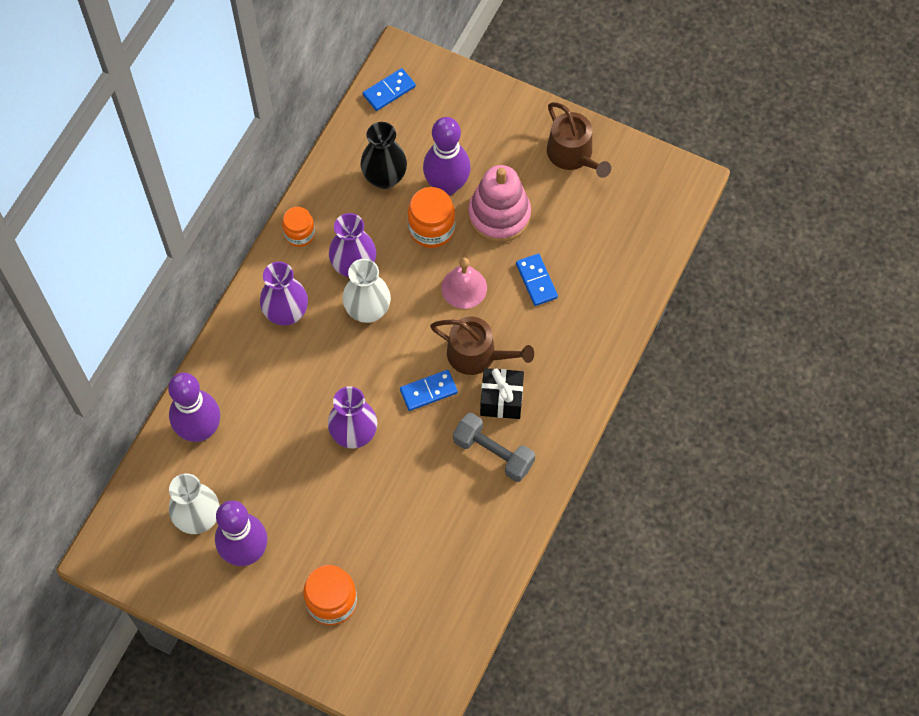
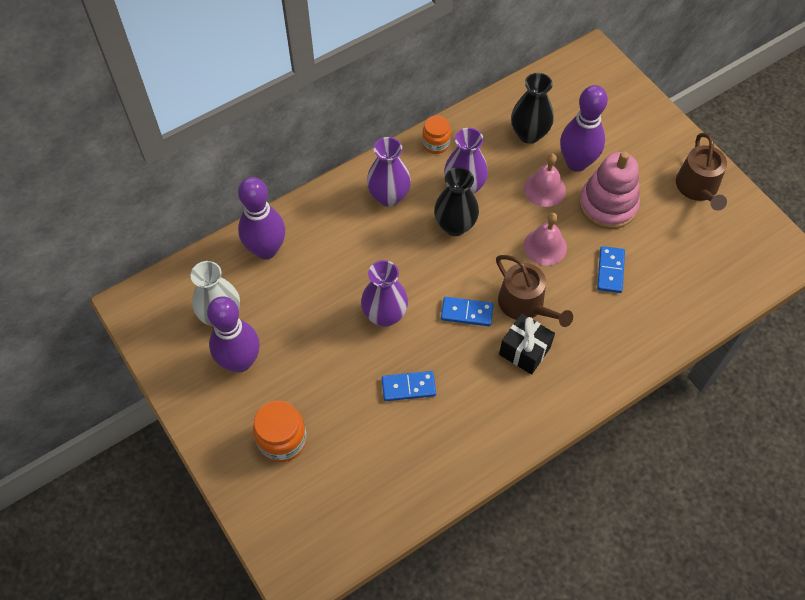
camera: 30 degrees right, 5 degrees down
white vase [343,259,391,323] -> black vase [434,167,479,236]
blue domino [363,68,416,111] -> blue domino moved to [382,371,436,401]
orange jar [408,187,455,248] -> pink bell [524,154,566,207]
grey dumbbell [453,413,535,482] -> none

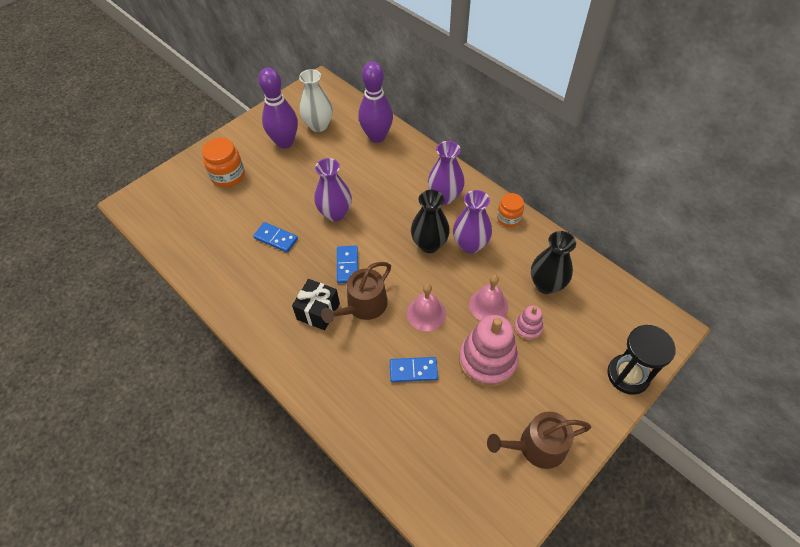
camera: 80 degrees right, 5 degrees down
blue domino [382,371,436,401] -> blue domino turned 45 degrees counterclockwise [253,222,298,253]
purple bowling pin [560,85,608,172] -> pink stacking toy [514,305,543,341]
none -> black hourglass [607,325,676,395]

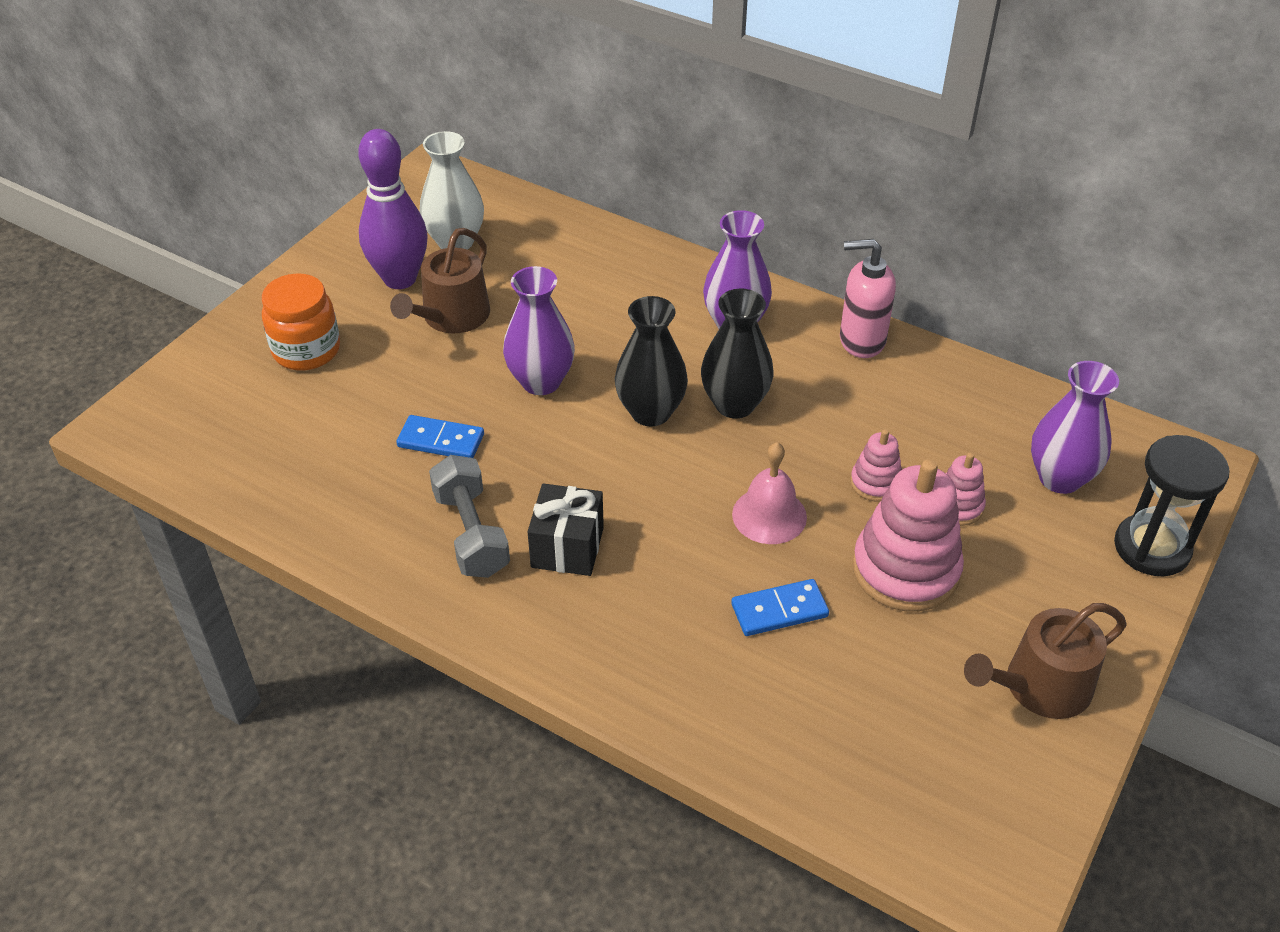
camera: 15 degrees left, 10 degrees down
brown watering can [321,262,391,323] -> brown watering can moved to [390,228,490,333]
blue domino [337,246,358,283] -> none
purple bowling pin [358,61,393,143] -> none
purple vase [453,190,492,254] -> purple vase moved to [1031,361,1119,494]
pink bell [469,275,508,321] -> pink stacking toy [850,429,902,502]
orange jar [497,193,524,227] -> pink soap dispenser [840,239,896,358]
black vase [531,231,576,294] -> black vase moved to [615,296,688,426]
none -> grey dumbbell [429,455,510,578]

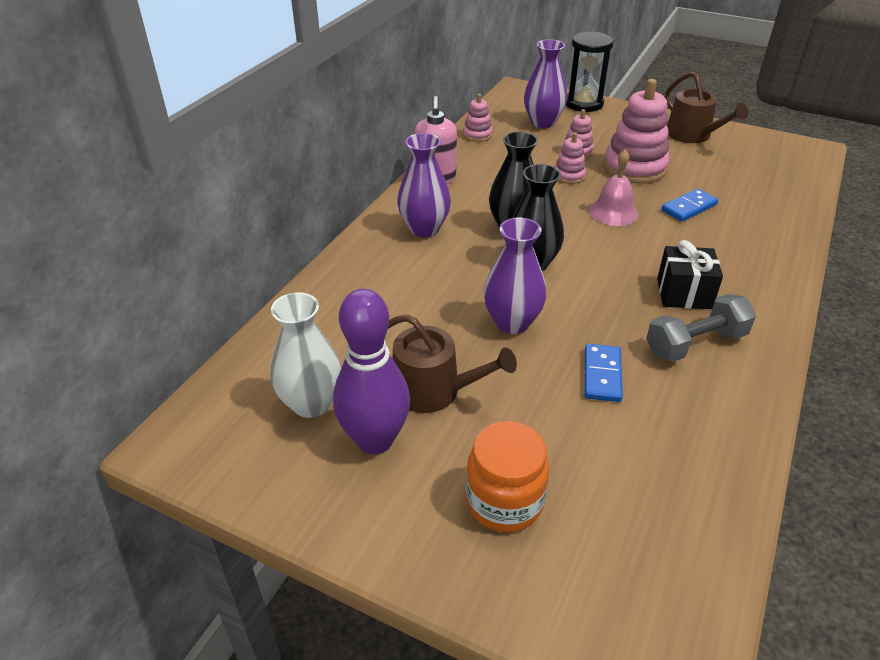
camera: 95 degrees left, 5 degrees down
blue domino [731,579,829,636] -> blue domino turned 75 degrees clockwise [661,188,718,222]
none -> pink stacking toy [463,94,493,142]

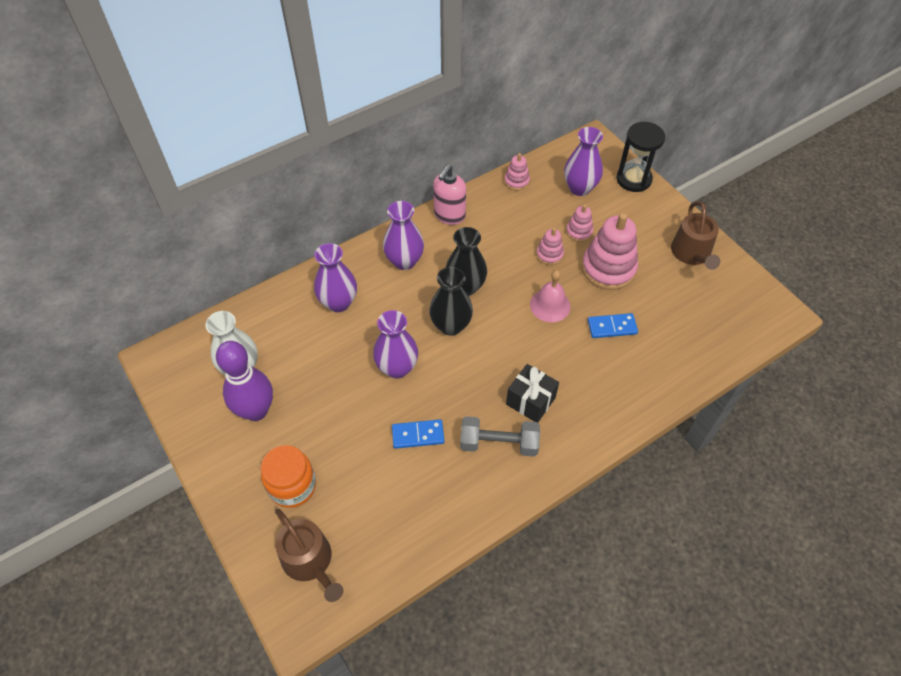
camera: 30 degrees right, 15 degrees up
brown watering can [388,314,517,413] -> brown watering can moved to [275,509,343,602]
blue domino [584,344,623,402] -> blue domino turned 45 degrees clockwise [392,419,445,449]
none -> purple vase [314,243,357,312]

